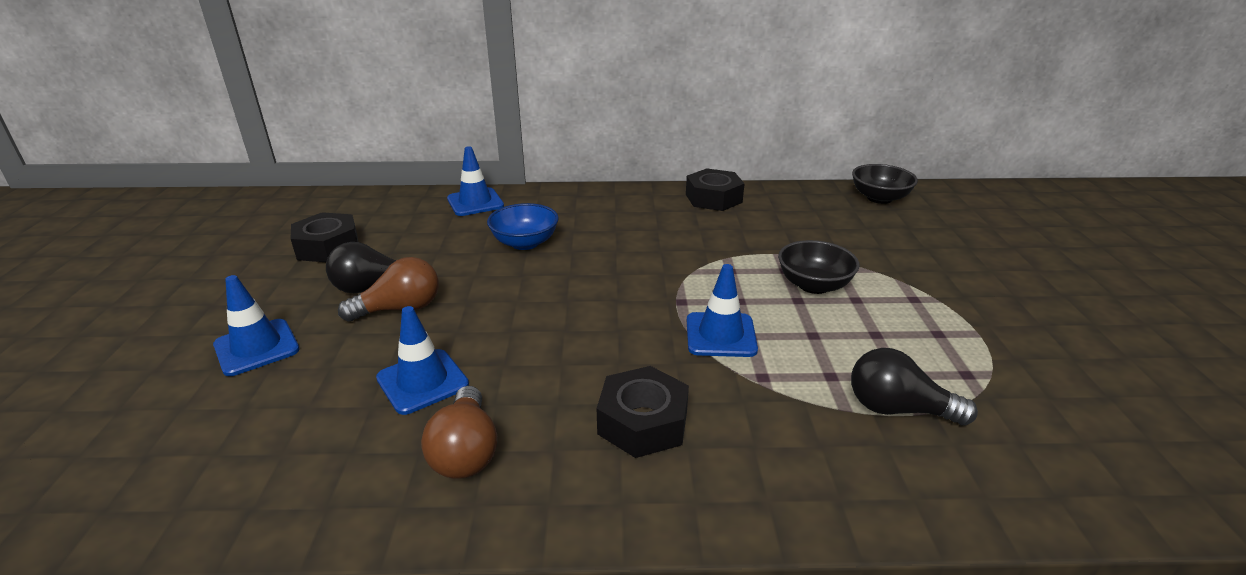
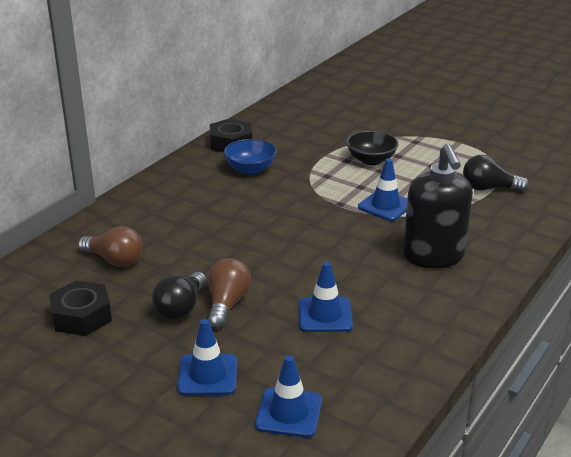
camera: 55 degrees left, 0 degrees up
brown light bulb [421,386,497,479] -> brown light bulb moved to [78,226,143,267]
blue traffic cone [447,146,504,216] -> blue traffic cone moved to [255,355,322,438]
blue bowl [487,203,559,250] -> blue bowl moved to [224,139,277,175]
black nut [597,366,689,458] -> black soap dispenser [403,144,473,268]
black light bulb [851,348,978,426] -> black light bulb turned 45 degrees clockwise [463,155,529,192]
black bowl [852,164,918,204] -> none

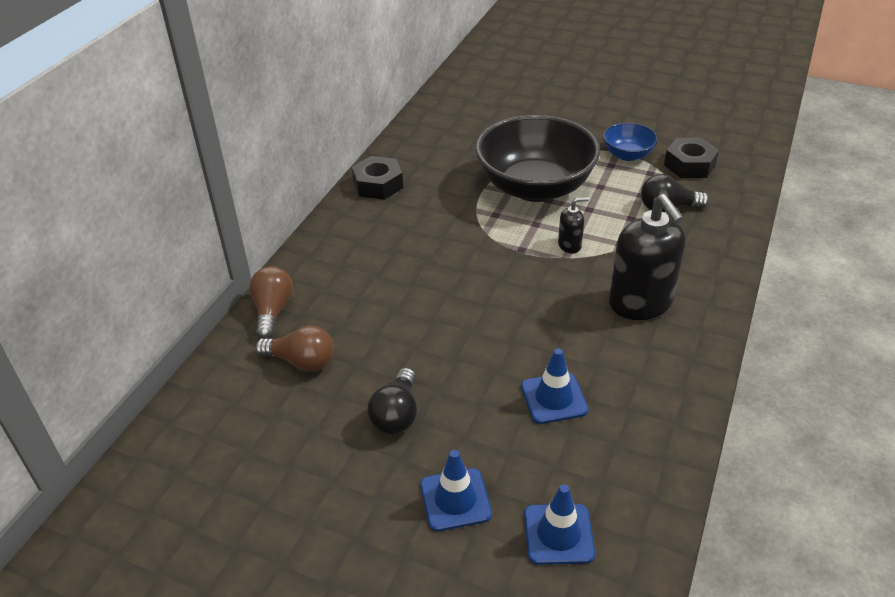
camera: 10 degrees left, 10 degrees up
black nut [49,281,112,336] -> black nut moved to [664,138,719,178]
brown light bulb [208,258,251,328] -> brown light bulb moved to [249,266,293,339]
blue bowl [224,139,277,175] -> blue bowl moved to [603,123,658,161]
black bowl [346,130,399,165] -> black bowl [475,115,600,202], size x2.15
blue traffic cone [358,158,407,221] -> black soap dispenser [558,197,589,253]

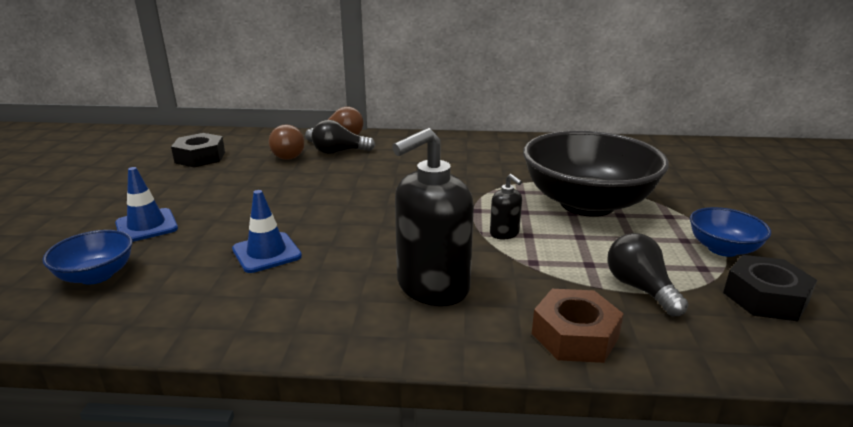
camera: 70 degrees right, 15 degrees down
black nut [352,156,403,200] -> black nut moved to [171,133,225,167]
black light bulb [367,368,417,435] -> black light bulb moved to [312,120,375,154]
blue traffic cone [524,484,595,565] -> blue bowl [42,230,133,285]
none -> brown nut [532,289,624,363]

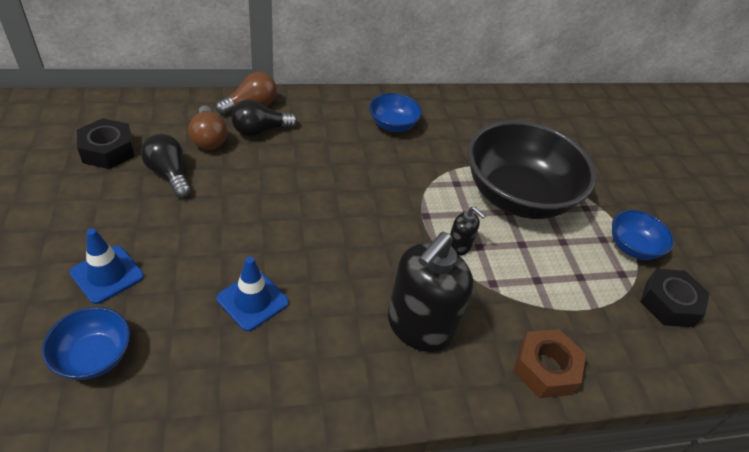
camera: 20 degrees left, 20 degrees up
black light bulb [608,233,689,316] -> black light bulb moved to [141,134,191,198]
none -> blue bowl [369,93,422,132]

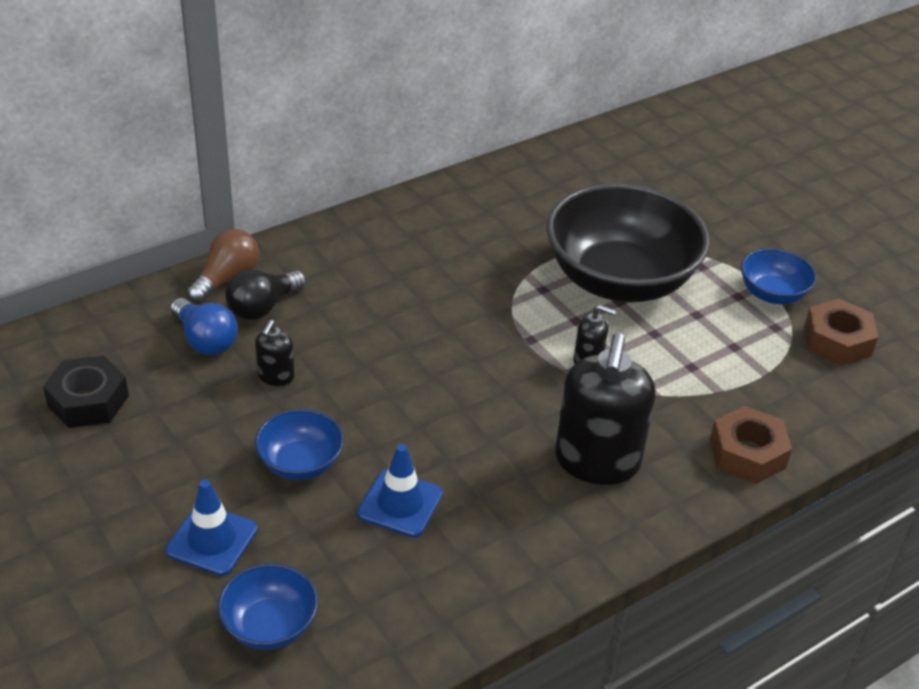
camera: 20 degrees left, 5 degrees down
black light bulb [141,134,191,198] -> none
brown light bulb [188,105,227,150] -> blue light bulb [170,298,238,355]
blue bowl [369,93,422,132] -> blue bowl moved to [255,409,344,480]
black nut [640,269,710,327] -> brown nut [804,299,878,366]
none -> black soap dispenser [255,320,295,386]

